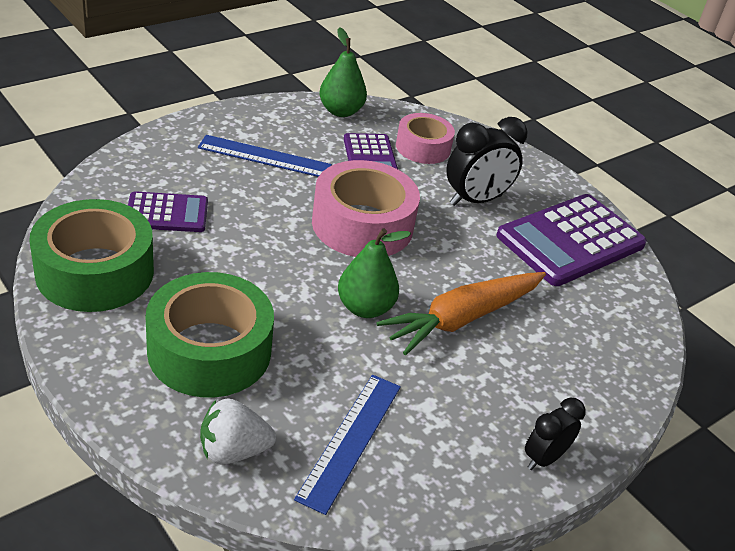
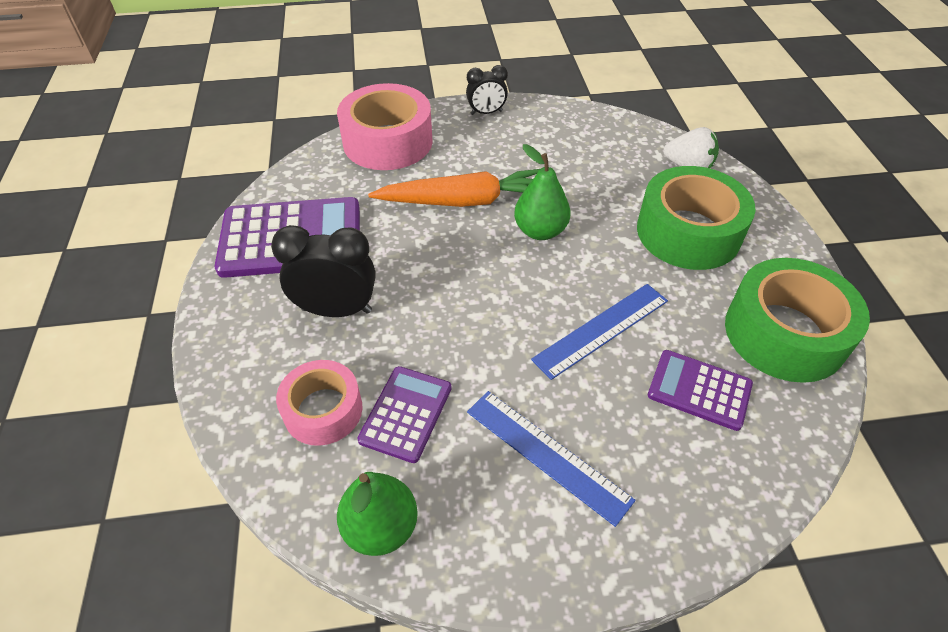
camera: 145 degrees left, 10 degrees up
blue ruler [294,375,401,515] -> blue ruler moved to [531,284,668,380]
pink tape [312,160,420,257] -> pink tape moved to [337,83,433,170]

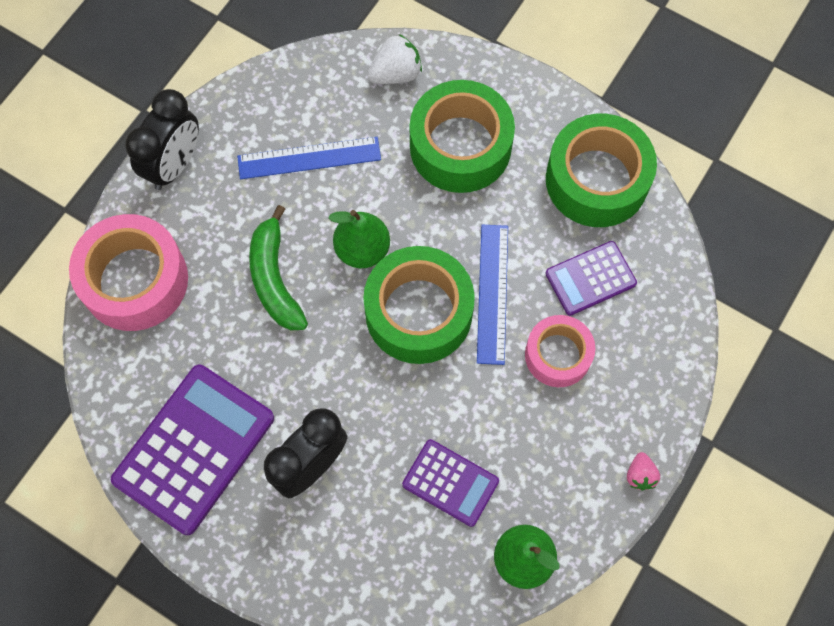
camera: 50 degrees left, 20 degrees up
pink tape [276,360,363,446] -> pink tape moved to [525,315,596,387]
purple calculator [357,366,452,463] -> purple calculator turned 150 degrees clockwise [402,439,499,527]
orange carrot [368,169,540,207] -> green banana [249,205,308,330]
black clock [466,65,508,115] -> black clock [125,89,199,190], size x1.65
blue ruler [467,391,636,527] -> blue ruler moved to [237,137,381,179]
none -> green tape [363,246,475,364]
none -> pink strawberry [627,452,660,490]

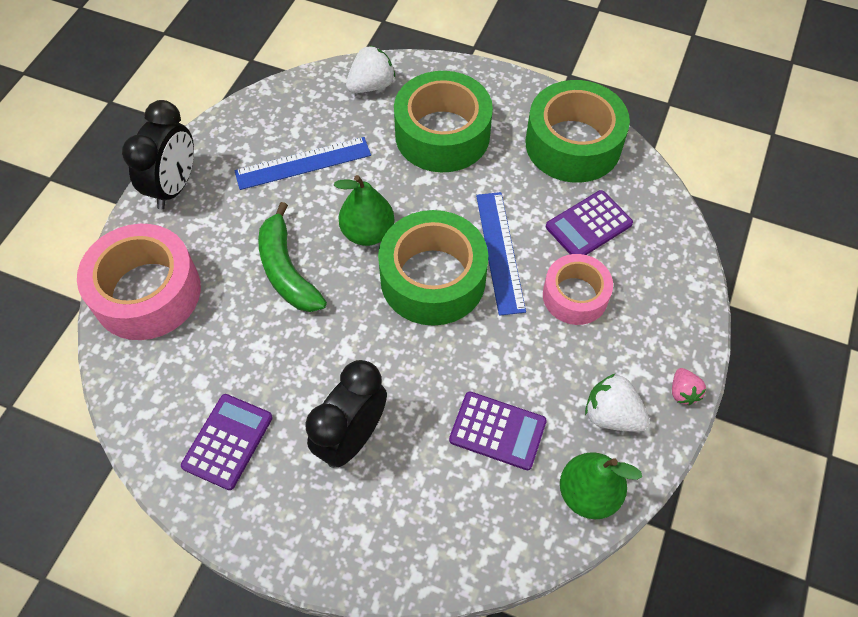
camera: 10 degrees left, 10 degrees down
purple calculator [111,365,274,535] -> purple calculator [181,394,273,490], size x0.56
none -> white strawberry [585,373,650,432]

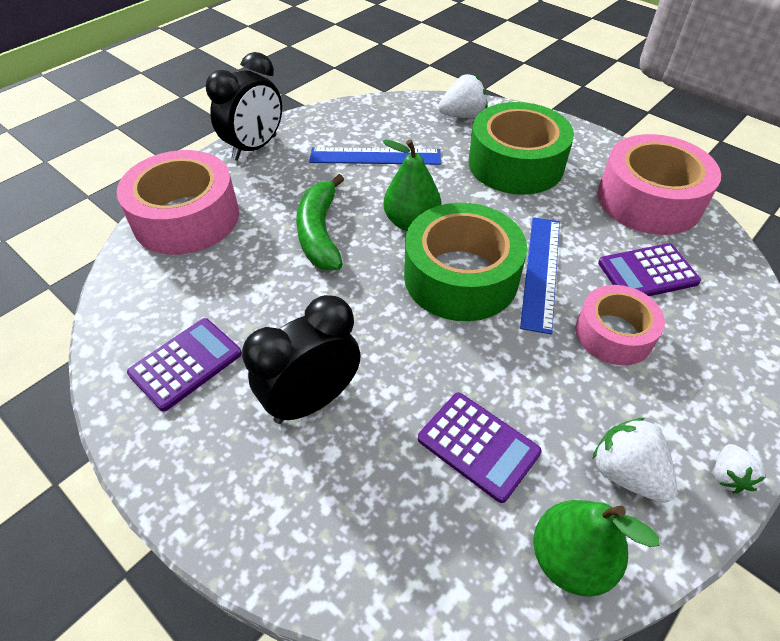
camera: 20 degrees right, 10 degrees down
green tape [526,80,630,183] -> pink tape [597,134,721,235]
pink strawberry [672,368,706,405] -> white strawberry [714,444,765,493]

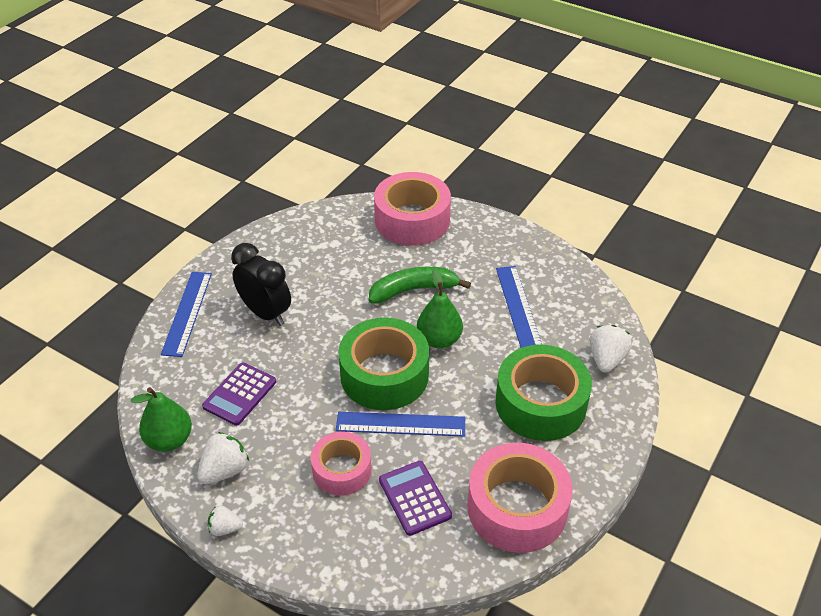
camera: 80 degrees right, 5 degrees down
purple calculator [127,318,242,411] -> none
black clock [206,52,282,160] -> none
white strawberry [438,74,487,118] -> white strawberry turned 135 degrees counterclockwise [590,325,632,373]
none -> blue ruler [161,272,212,357]

